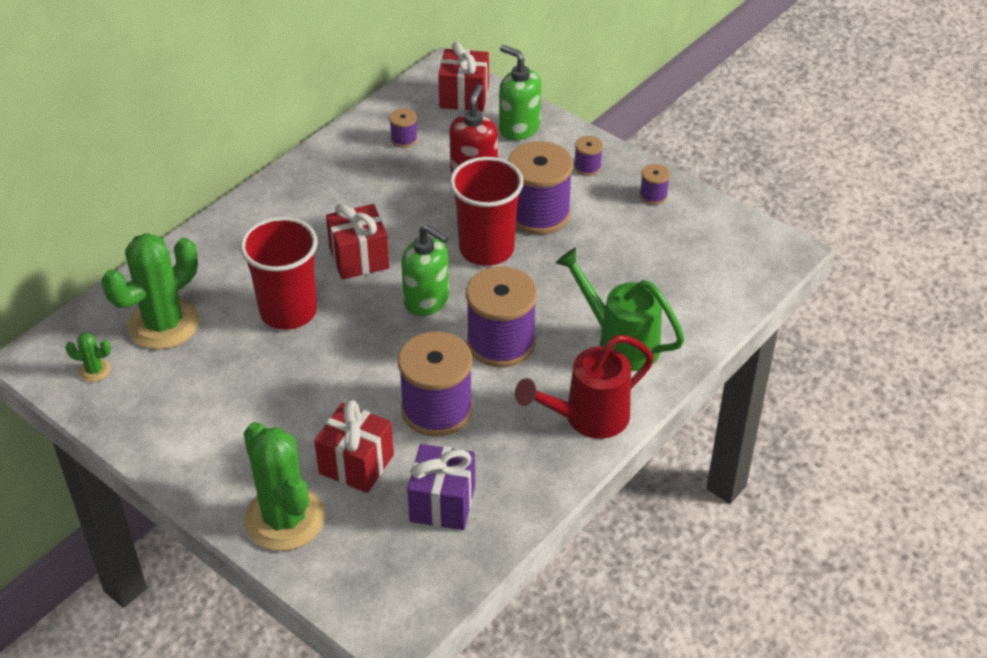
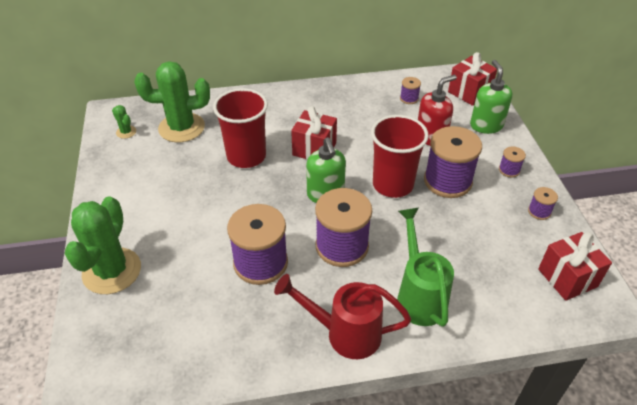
camera: 40 degrees right, 0 degrees up
red gift [314,400,394,493] -> red gift moved to [538,232,612,301]
purple gift [407,444,475,530] -> none

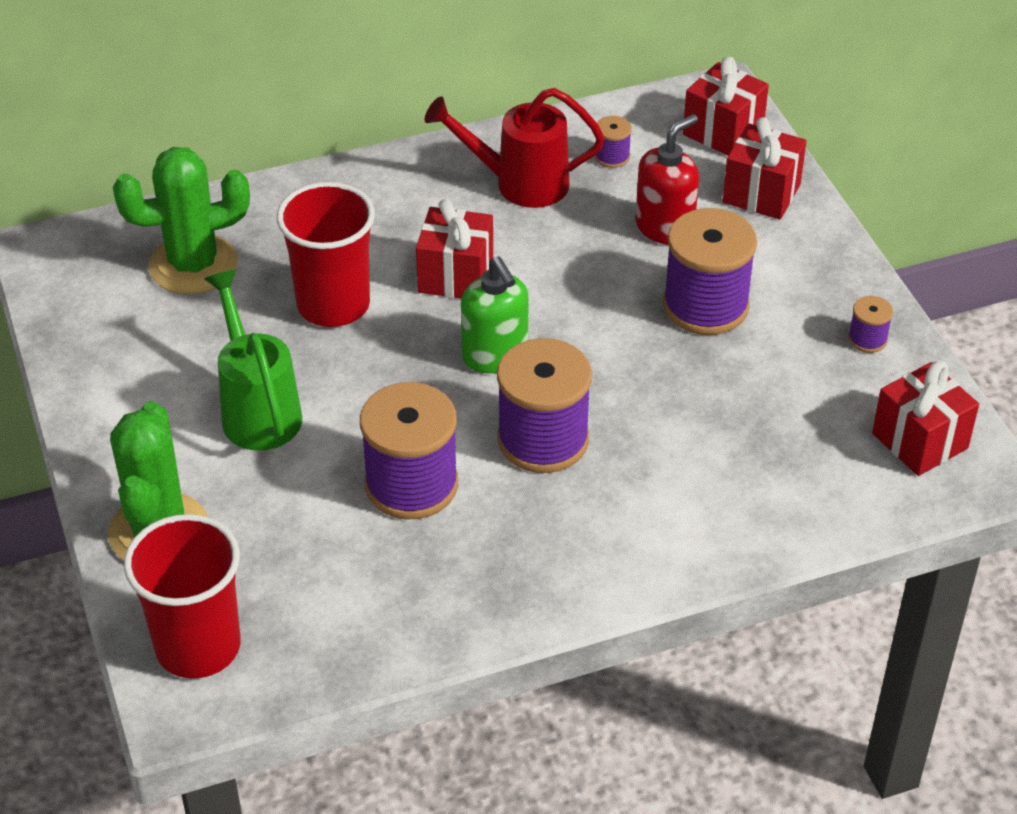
camera: 10 degrees left, 0 degrees up
green cactus [112,105,136,139] -> none
red watering can [274,274,411,359] -> red watering can moved to [425,88,605,208]
red cup [371,115,429,198] -> red cup moved to [124,514,241,679]
green watering can [397,208,454,327] -> green watering can moved to [204,270,302,451]
green soap dispenser [470,60,512,134] -> red gift [723,117,806,220]
purple spool [499,147,526,177] -> none

